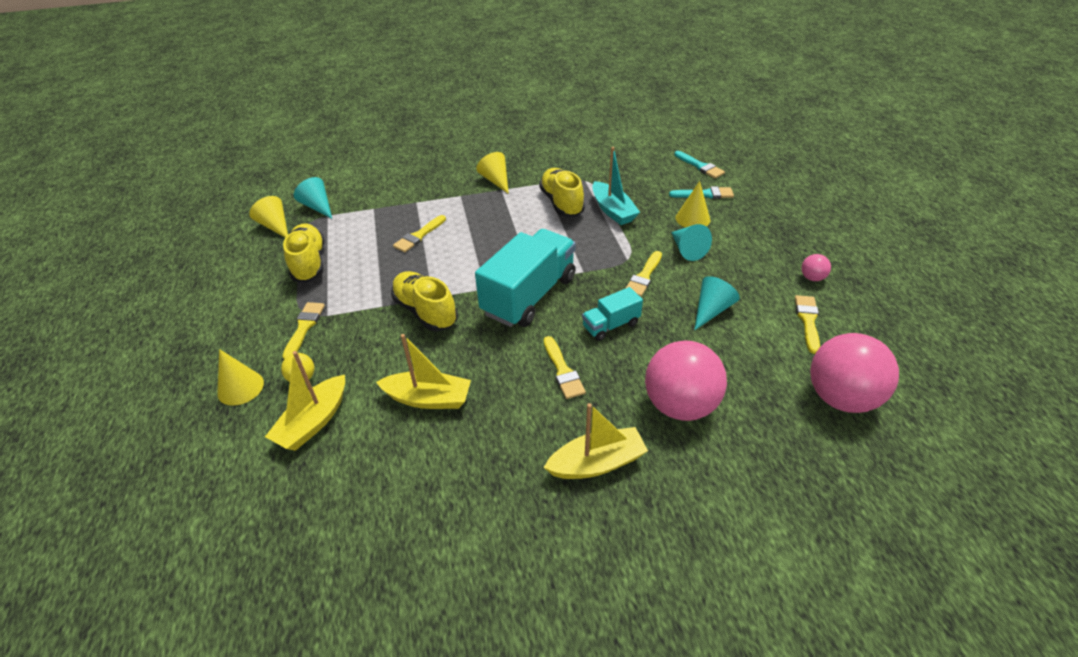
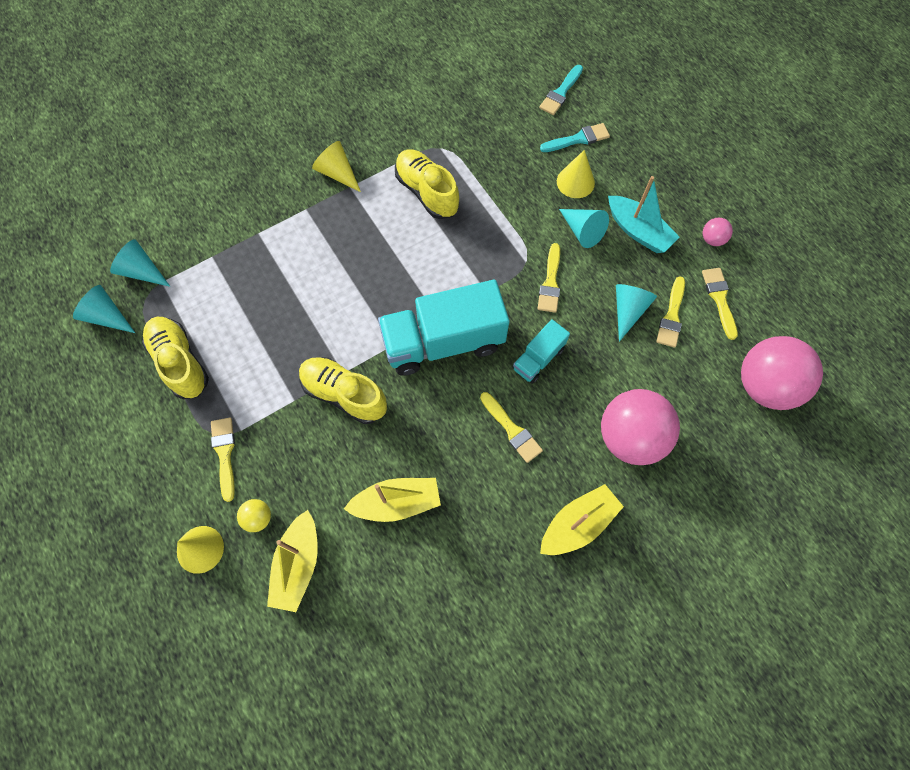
camera: 20 degrees left, 25 degrees up
yellow cone [249,196,288,238] -> turquoise cone [73,285,135,333]
yellow brush [393,215,446,253] -> yellow brush moved to [656,276,685,348]
turquoise truck [475,229,576,327] -> turquoise truck turned 120 degrees counterclockwise [378,280,509,376]
turquoise boat [592,147,640,225] -> turquoise boat moved to [608,176,680,253]
turquoise brush [674,151,725,179] -> turquoise brush turned 90 degrees clockwise [539,65,583,115]

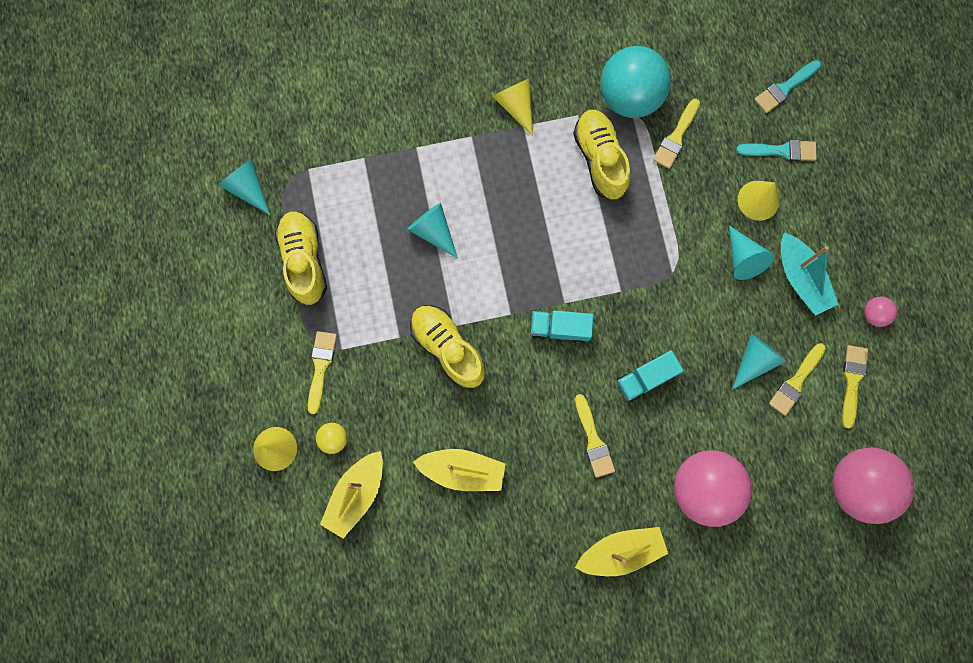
camera: 20 degrees right, 10 degrees up
turquoise cone [110,239,170,287] -> turquoise cone moved to [407,203,458,259]
turquoise truck [378,280,509,376] -> turquoise truck [531,310,594,344], size x0.50
yellow brush [537,243,560,313] -> yellow brush moved to [653,99,700,169]
none -> turquoise ball [600,46,671,118]

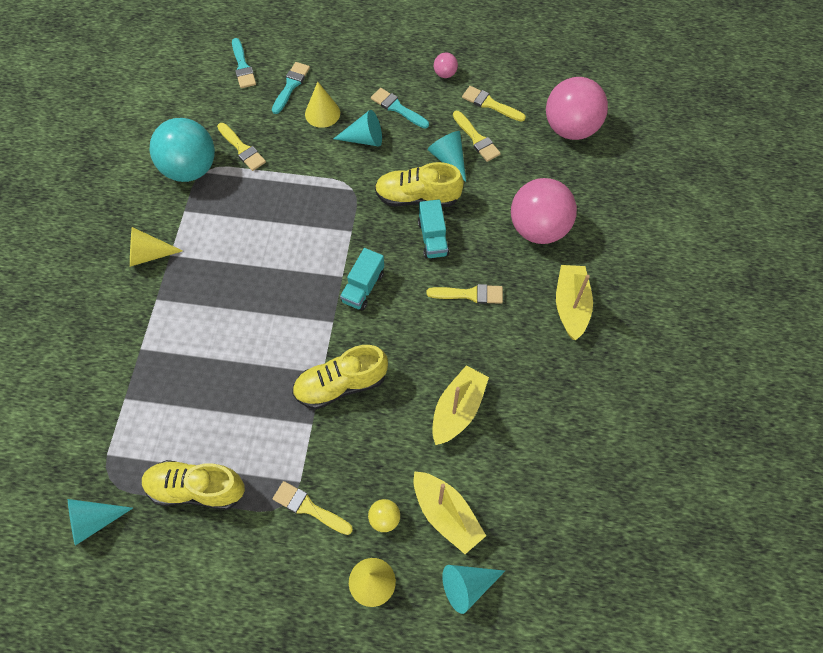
camera: 70 degrees left, 15 degrees down
turquoise cone [407,203,458,259] -> turquoise cone moved to [442,565,505,614]
yellow shoe [573,110,630,199] -> yellow shoe moved to [375,162,464,207]
turquoise boat [781,233,839,316] -> turquoise brush [371,88,429,129]

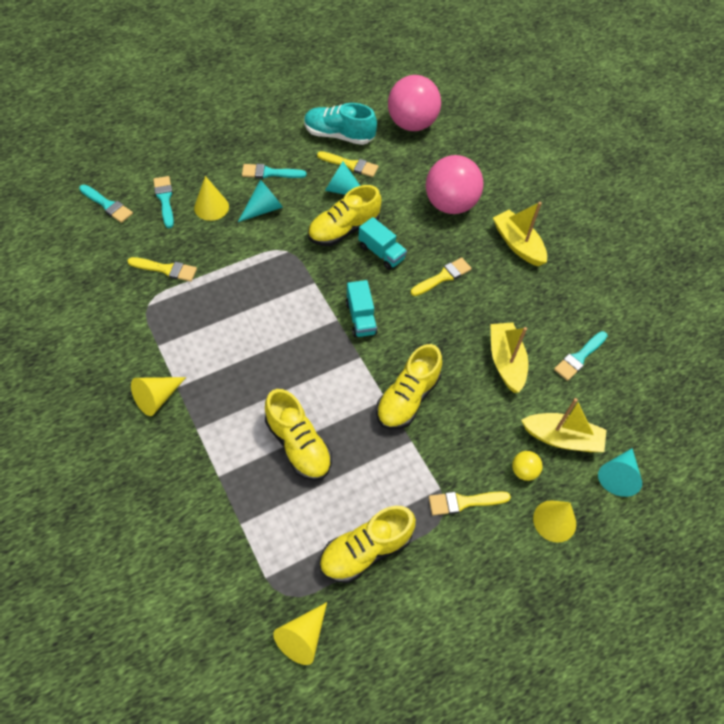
camera: 40 degrees left, 5 degrees down
turquoise cone [68,499,133,546] -> yellow cone [273,602,327,665]
turquoise ball [150,118,215,182] -> none
pink ball [434,53,458,78] -> none
yellow brush [462,86,526,122] -> turquoise shoe [304,103,377,145]
none -> yellow shoe [265,389,332,481]
none -> turquoise brush [554,331,608,381]

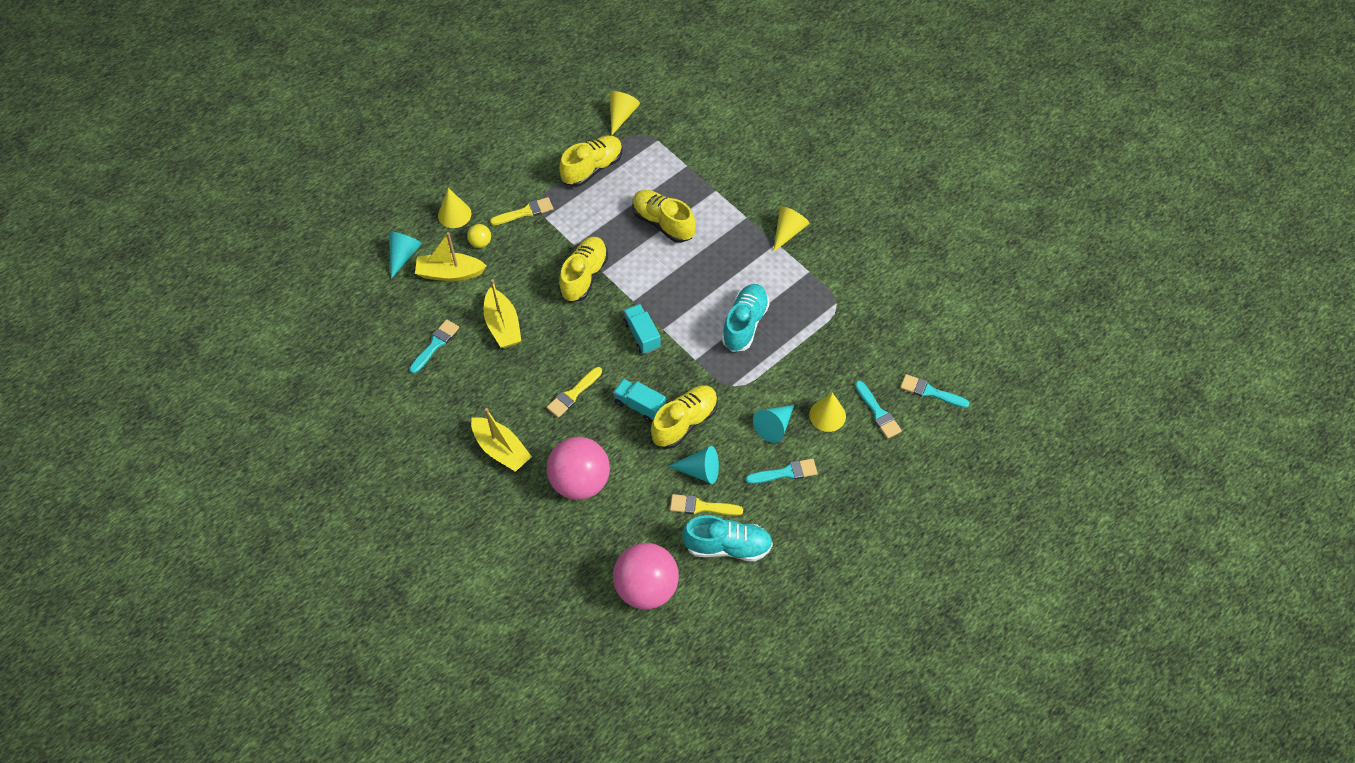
camera: 170 degrees right, 0 degrees up
yellow brush [128,257,197,282] -> none
none -> turquoise shoe [722,284,770,352]

